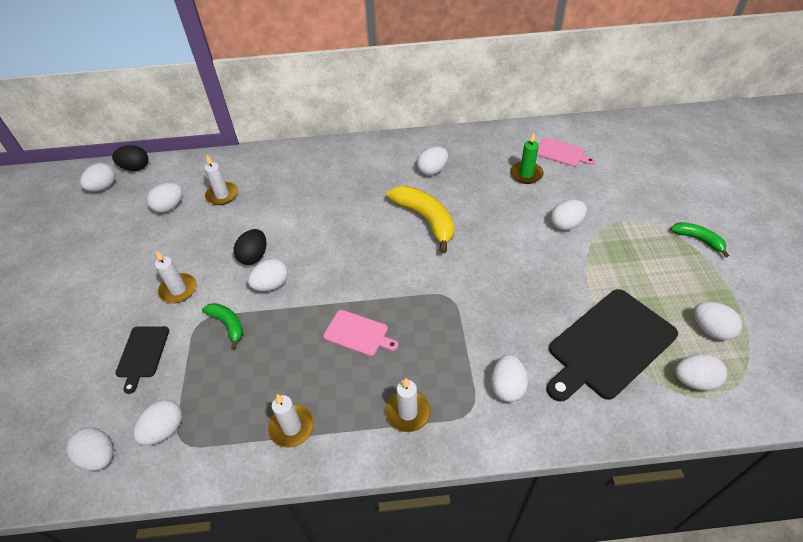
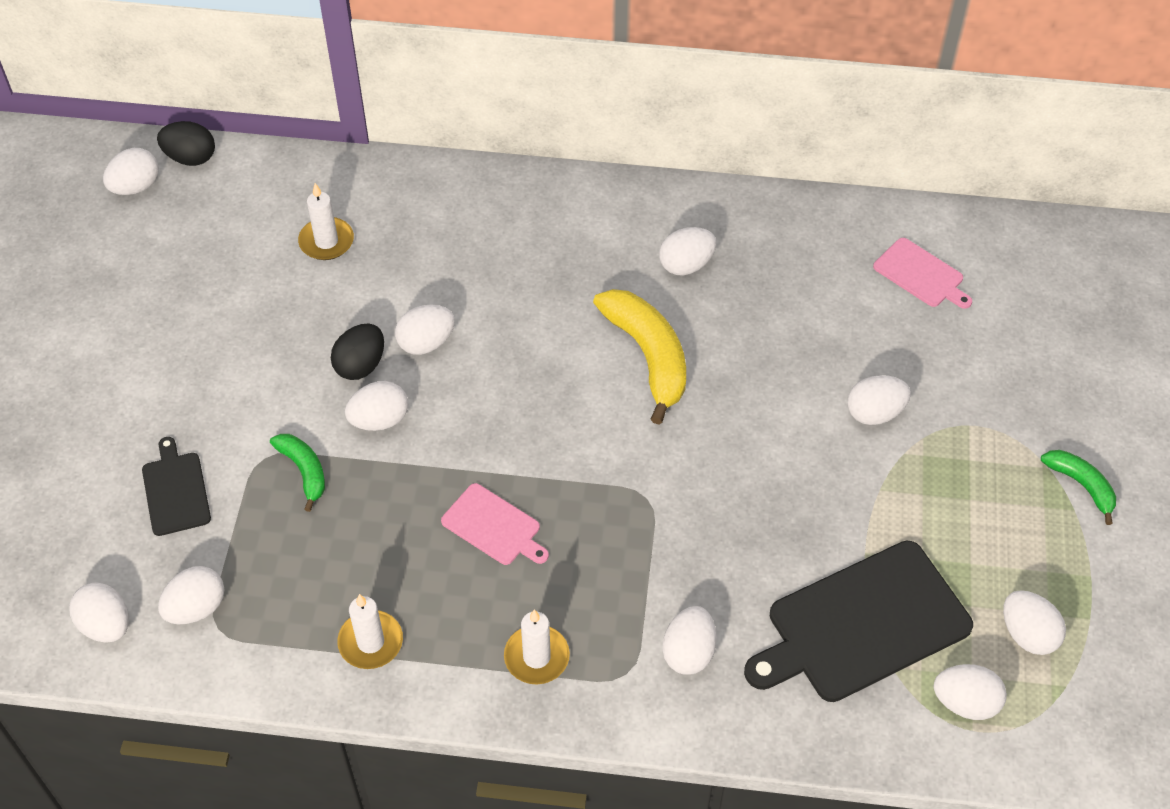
camera: 10 degrees right, 5 degrees up
black cutting board [115,326,169,394] -> black cutting board turned 150 degrees clockwise [142,437,211,536]
white egg [147,183,183,213] -> white egg moved to [395,305,455,355]
white candle [155,251,196,303] -> none
green candle [510,133,543,184] -> none

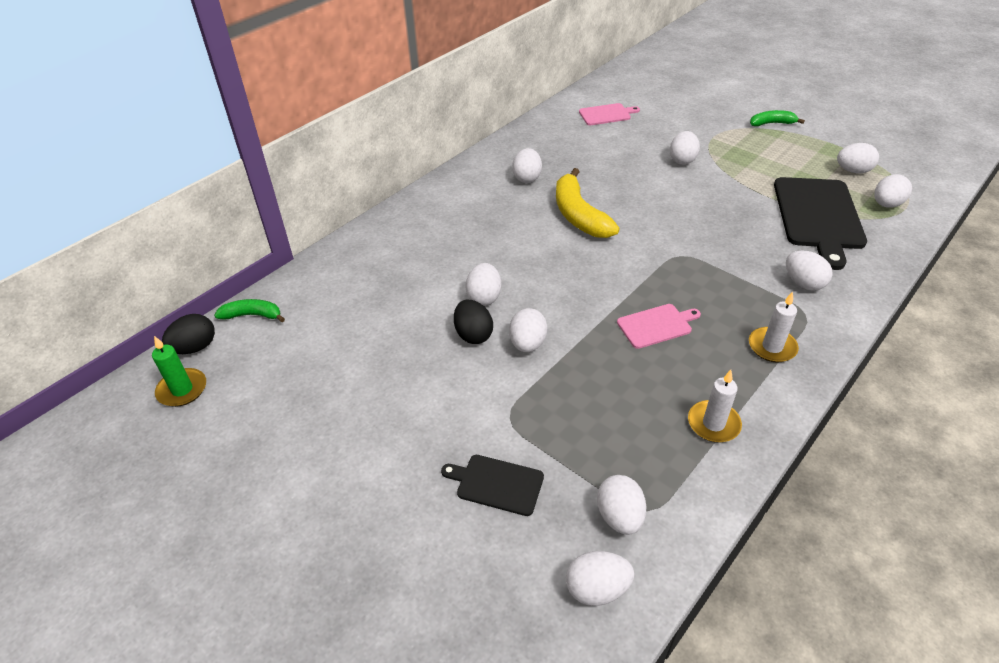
camera: 55 degrees left, 10 degrees down
white egg [103,148,159,195] -> green candle [152,336,206,407]
green banana [270,434,325,512] -> green banana moved to [214,299,285,322]
white candle [298,183,354,260] -> none
yellow banana [593,289,686,424] -> yellow banana turned 120 degrees counterclockwise [556,168,619,238]

